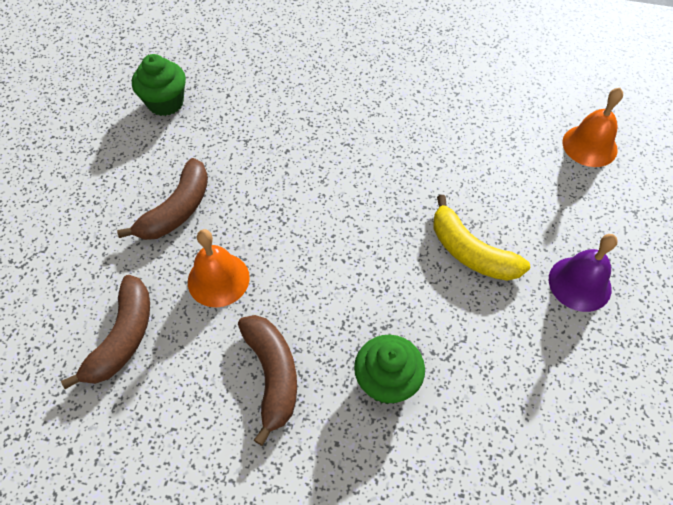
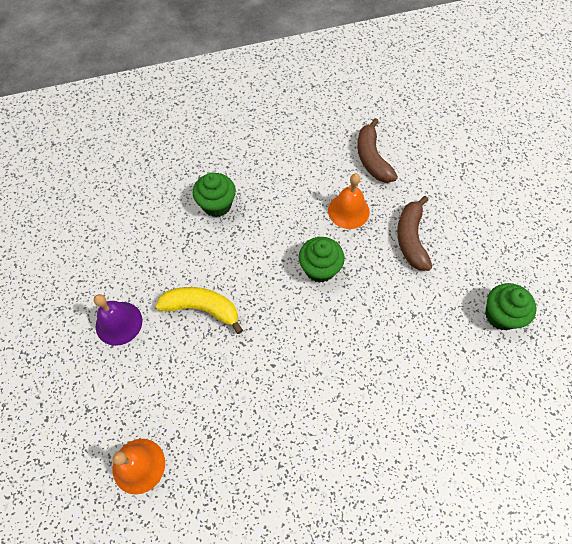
camera: 150 degrees right, 5 degrees up
brown banana [238,315,297,446] -> none
none -> green cupcake [299,237,345,283]

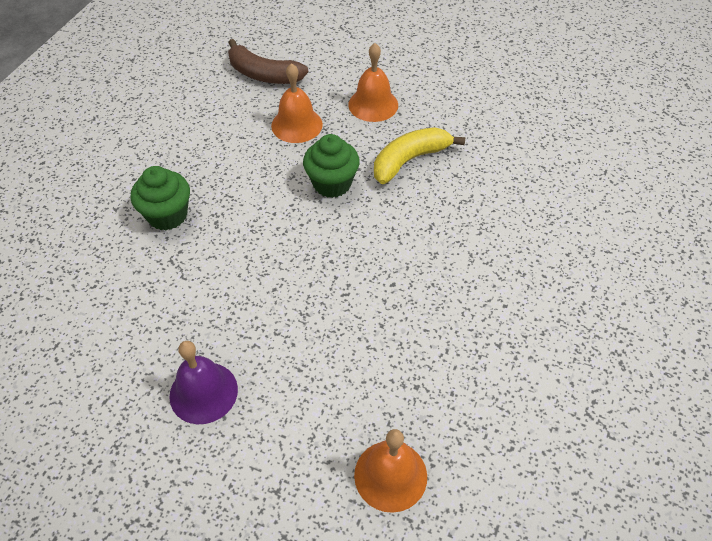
camera: 50 degrees left, 10 degrees down
yellow banana [156,287,243,334] -> yellow banana moved to [374,127,465,184]
brown banana [397,196,432,271] -> orange bell [348,43,398,122]
green cupcake [485,283,537,330] -> none

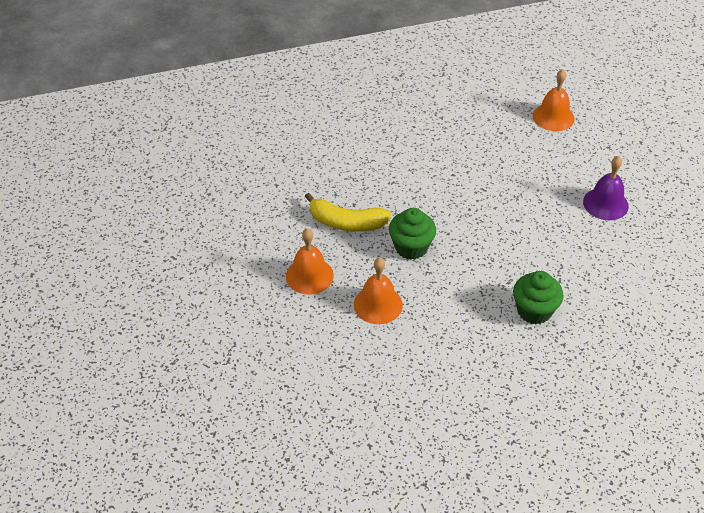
camera: 130 degrees left, 5 degrees down
brown banana [228,39,308,84] -> none

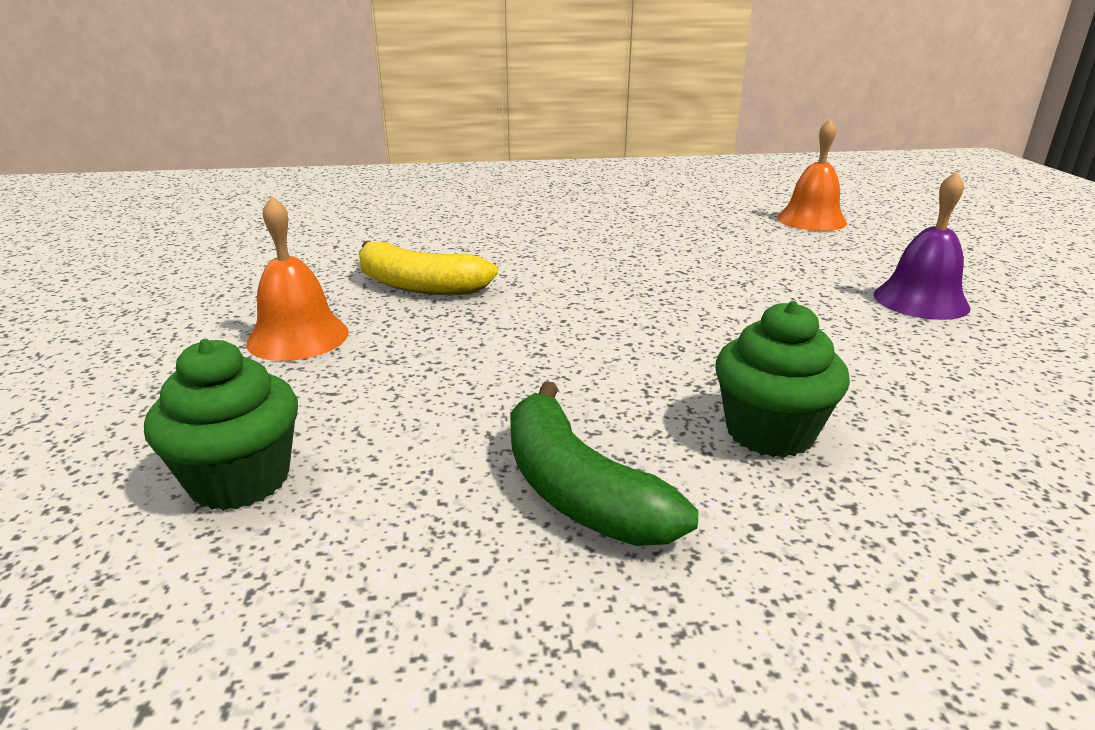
camera: 10 degrees right, 20 degrees down
orange bell [354,258,403,324] -> none
green cupcake [389,208,436,260] -> green cupcake moved to [144,339,298,511]
none -> green banana [510,381,699,546]

